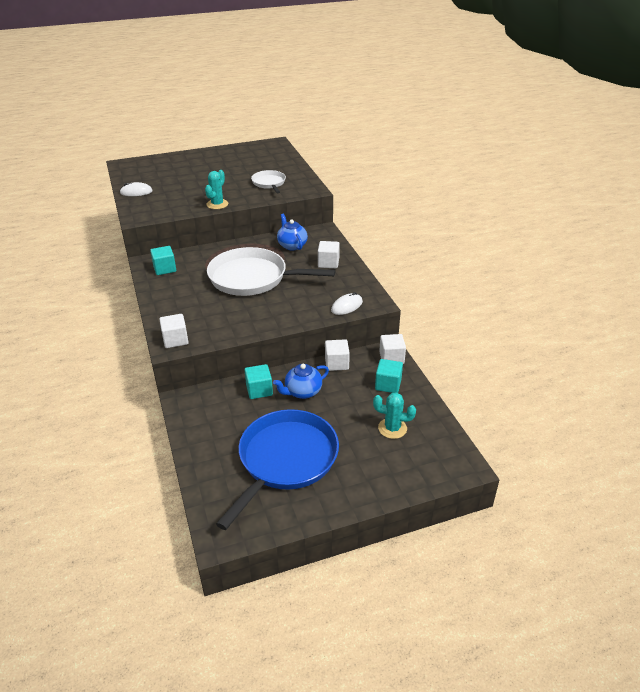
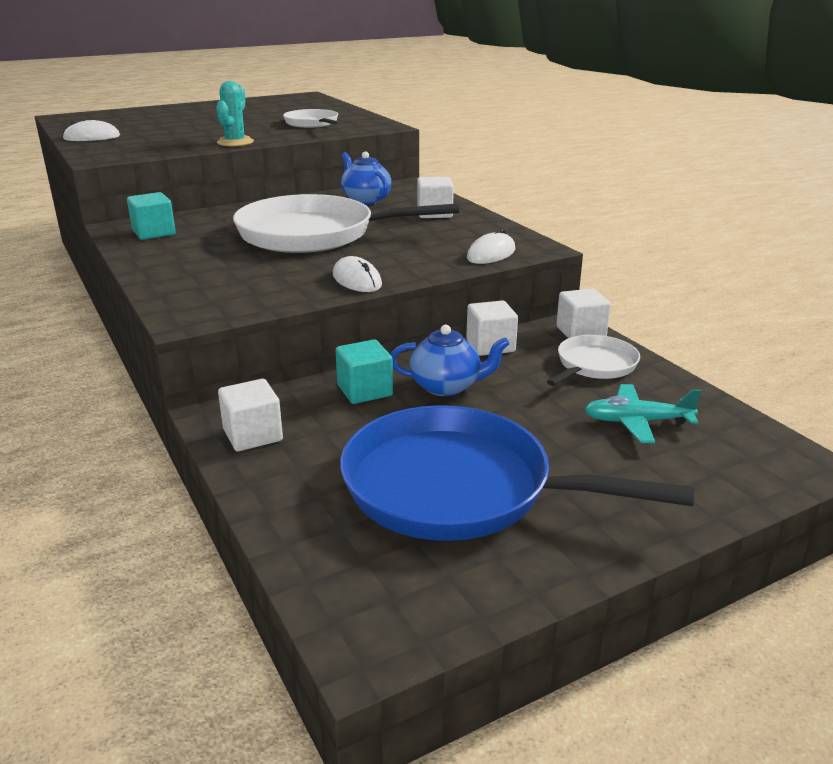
camera: 10 degrees left, 10 degrees down
white cube [159,314,189,348] -> white cube moved to [218,379,283,451]
blue pan [216,409,339,530] -> blue pan turned 90 degrees counterclockwise [340,405,695,541]
blue teapot [273,364,329,399] -> blue teapot turned 135 degrees counterclockwise [391,325,510,396]
turquoise cactus [373,392,416,439] -> turquoise plane [585,384,701,443]
turquoise cube [375,359,403,393] -> white pan [547,335,640,386]
none -> white mouse [333,256,382,292]

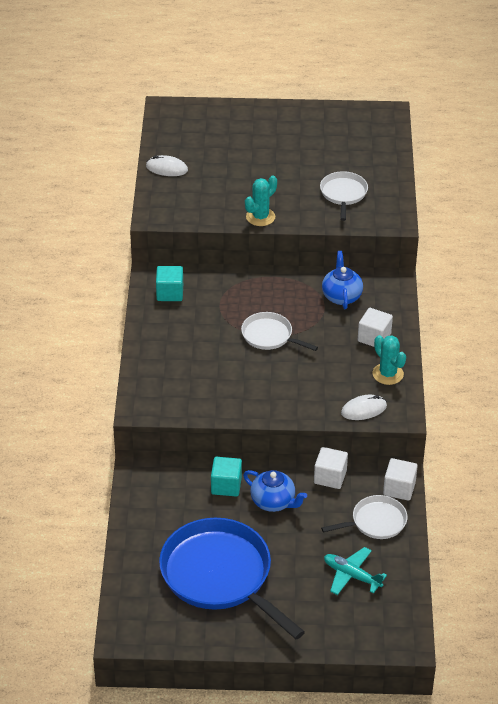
camera: 30 degrees right, 15 degrees up
white cube [218,379,283,451] -> none
white pan [233,194,459,253] -> white pan [241,312,318,351], size x0.51
white mouse [333,256,382,292] -> none
none -> turquoise cactus [372,335,406,385]

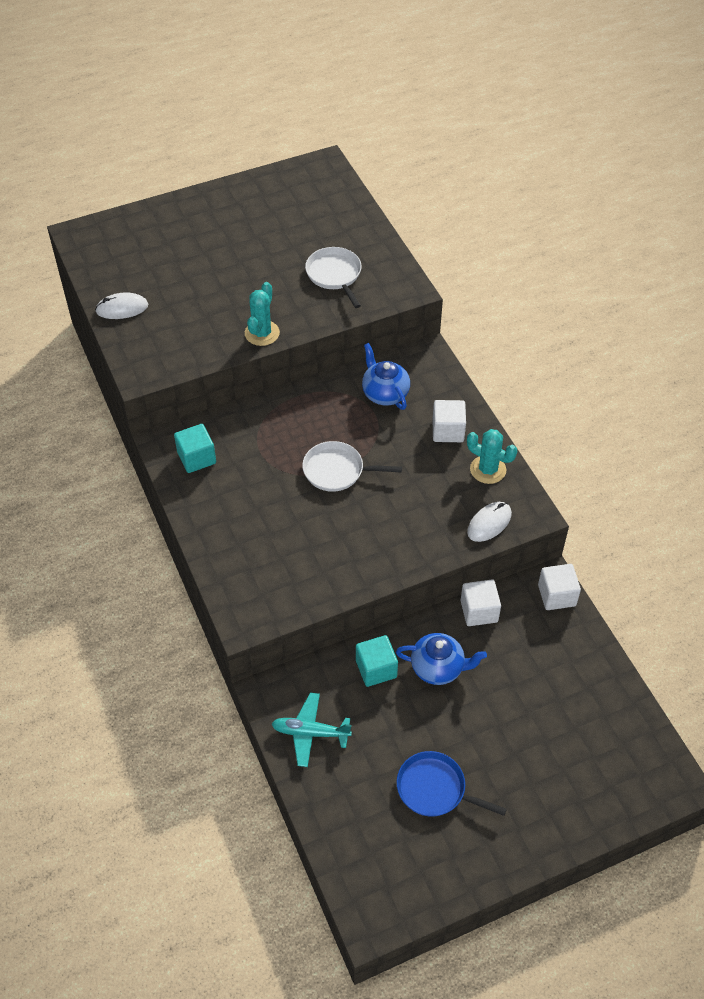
camera: 25 degrees left, 10 degrees up
blue pan [159,518,305,639] -> blue pan [397,751,507,817], size x0.51
white pan [321,495,407,539] -> none
turquoise plane [324,547,387,595] -> turquoise plane moved to [272,693,352,767]

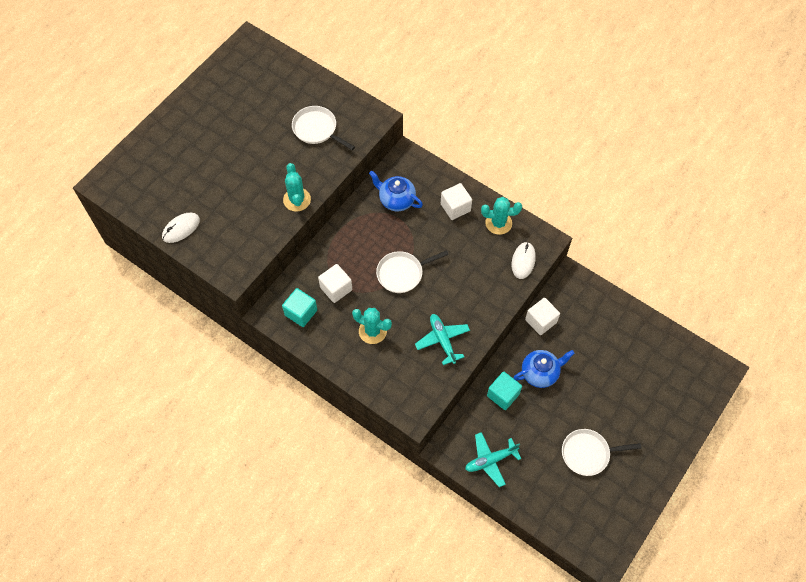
camera: 30 degrees left, 10 degrees up
blue pan [397,751,507,817] -> white pan [562,429,641,476]
white cube [538,564,581,610] -> white cube moved to [318,264,352,303]
none -> turquoise cactus [352,308,392,344]
none -> turquoise plane [415,314,470,365]

